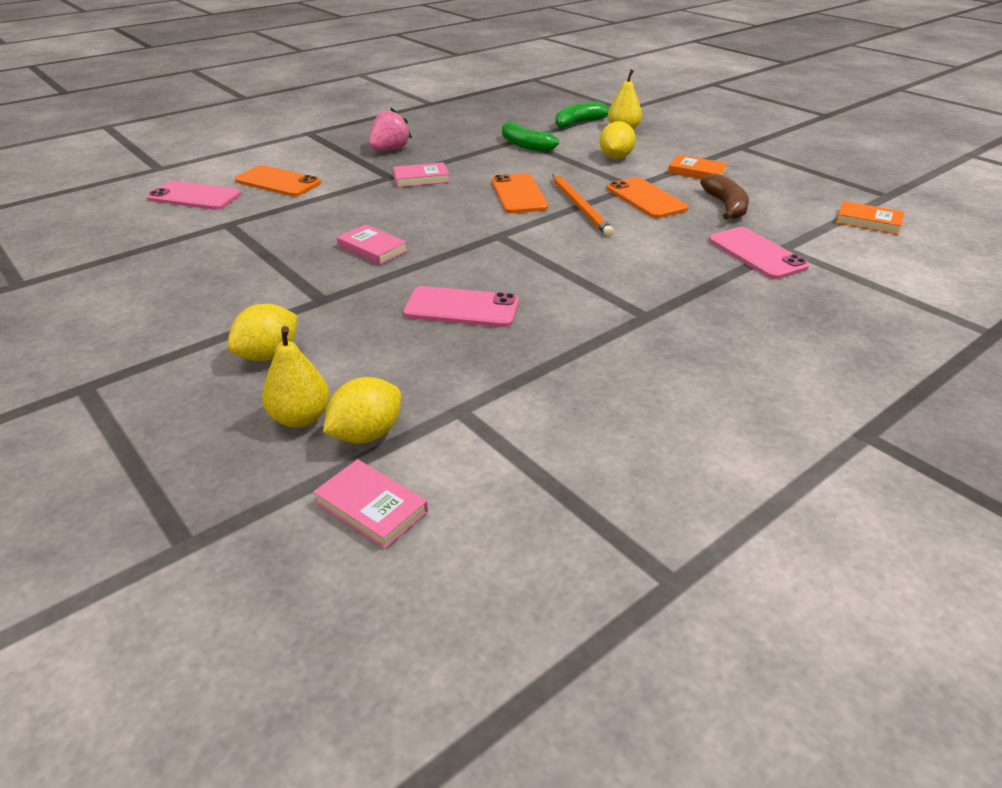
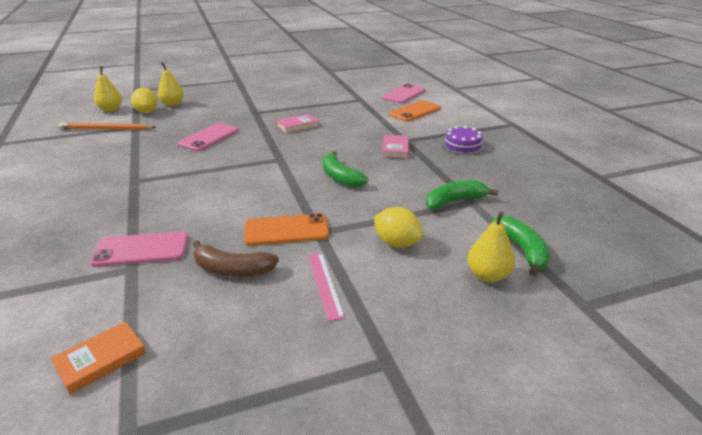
camera: 110 degrees right, 5 degrees down
yellow lemon [228,304,297,361] -> none
pink book [313,459,428,549] -> yellow pear [94,66,122,112]
pink strawberry [369,108,412,151] -> purple cake [441,126,485,155]
orange phone [492,174,548,213] -> green banana [323,151,368,188]
orange pencil [552,174,614,236] -> orange pencil moved to [58,123,156,130]
orange book [668,155,728,179] -> pink ruler [308,253,345,321]

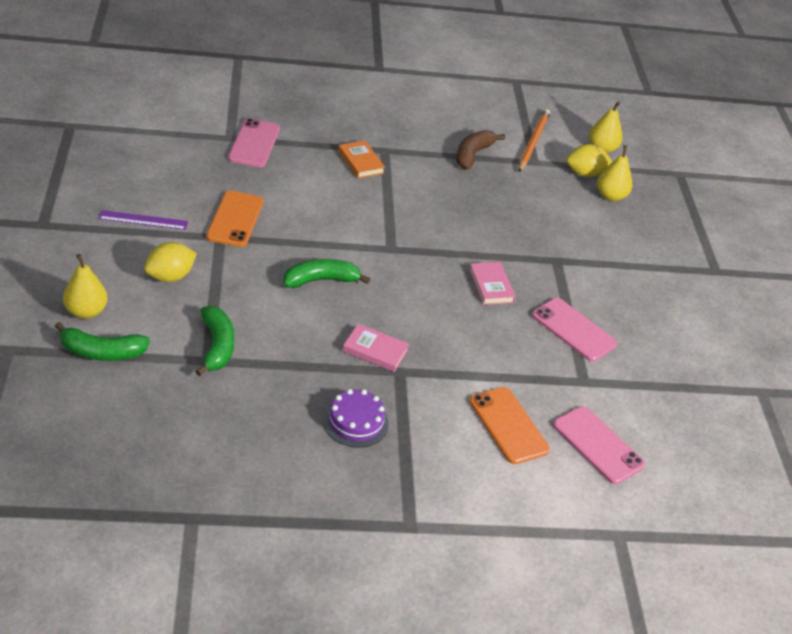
camera: 100 degrees right, 10 degrees up
orange book [51,321,146,394] -> orange book moved to [338,141,385,178]
pink phone [177,123,239,151] -> pink phone moved to [532,298,618,362]
brown banana [193,240,279,277] -> brown banana moved to [456,130,505,170]
pink ruler [308,253,345,321] -> purple ruler [98,210,188,230]

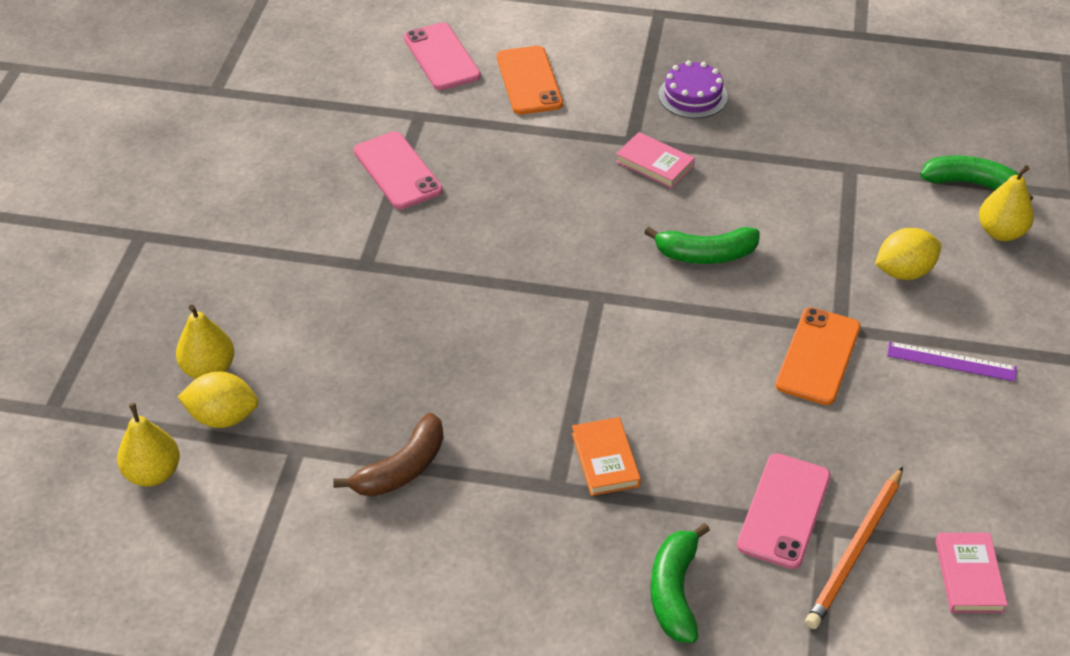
camera: 160 degrees left, 5 degrees up
green banana [195,306,234,376] -> green banana moved to [650,523,710,643]
pink book [469,262,516,305] -> pink book moved to [935,533,1008,613]
orange pencil [518,109,550,172] -> orange pencil moved to [805,467,903,629]

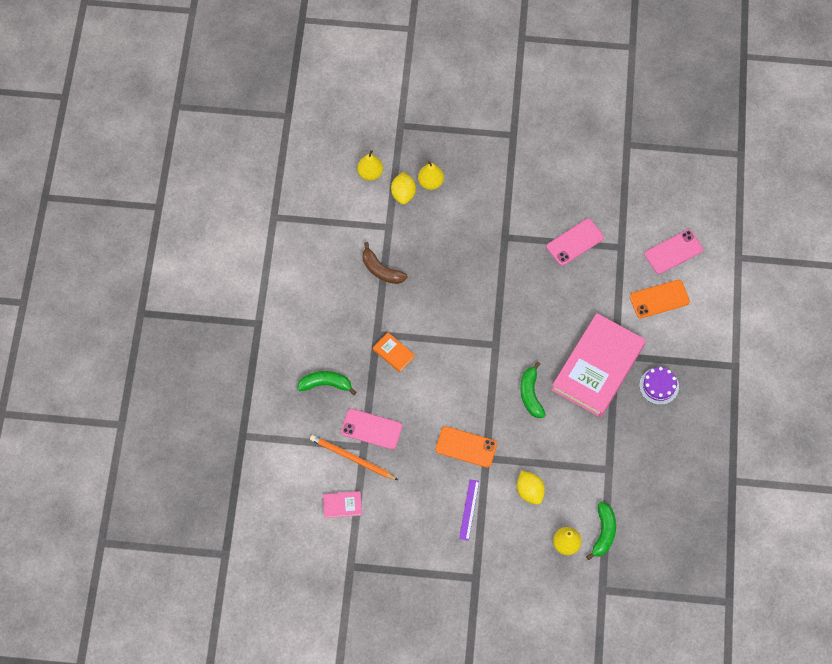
camera: 85 degrees right, 20 degrees up
orange book [572,417,641,496] -> orange book turned 60 degrees clockwise [373,333,415,372]
pink book [616,132,695,189] -> pink book [551,313,646,418], size x2.49

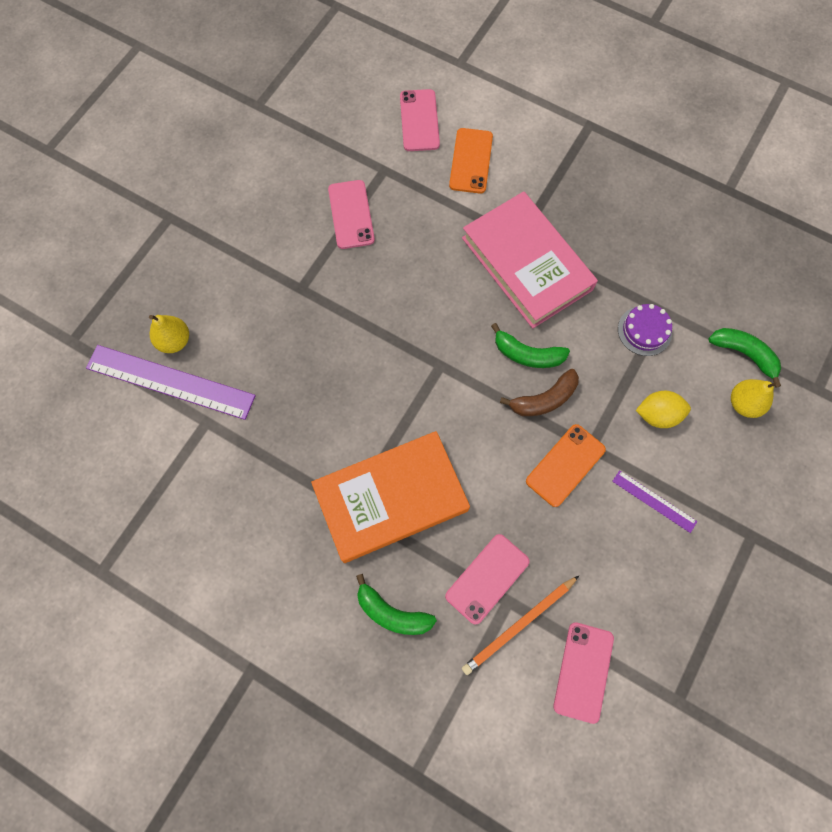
camera: 65 degrees left, 5 degrees up
green banana [297,371,357,395] -> green banana turned 90 degrees counterclockwise [356,574,437,635]
pink book [323,491,362,518] -> pink phone [553,622,614,724]
yellow pear [357,150,383,181] -> none
brown banana [363,242,408,284] -> brown banana moved to [500,369,579,416]
orange book [373,333,415,372] -> orange book [311,431,470,563], size x2.49
yellow lemon [391,172,416,205] -> purple ruler [86,345,256,420]
purple cake [639,367,679,405] -> purple cake moved to [618,304,672,356]

